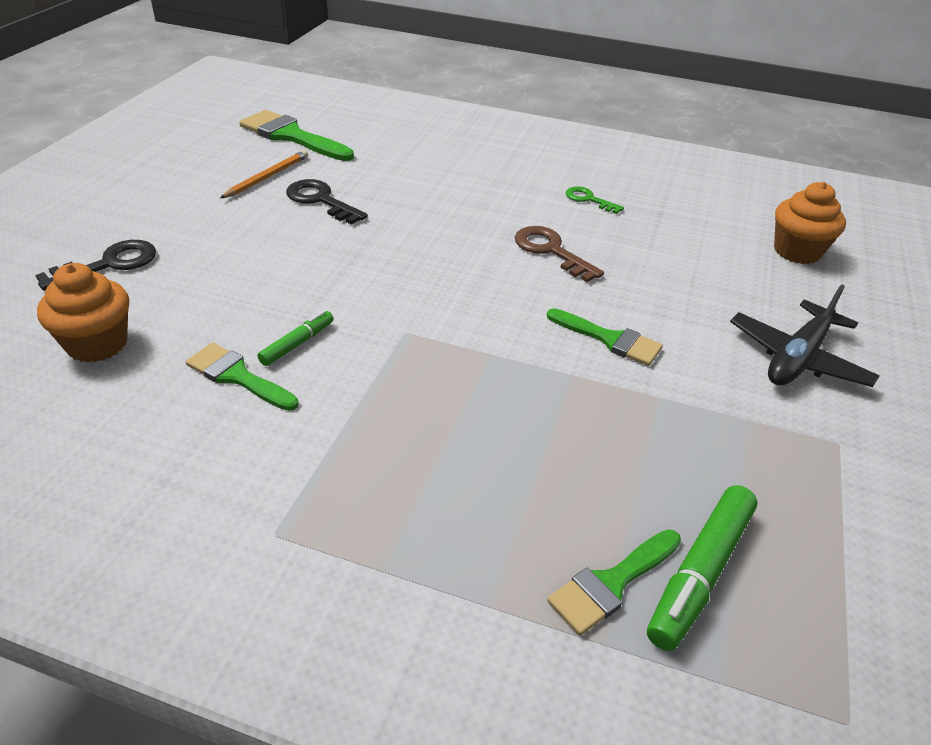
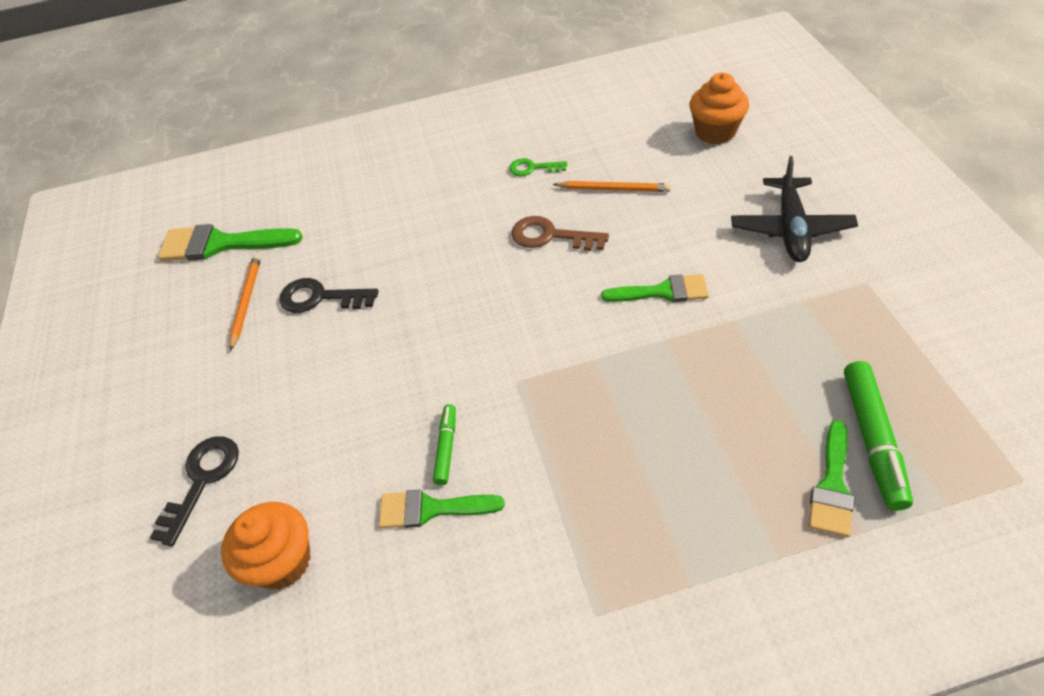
camera: 25 degrees left, 10 degrees up
none -> orange pencil [553,181,671,192]

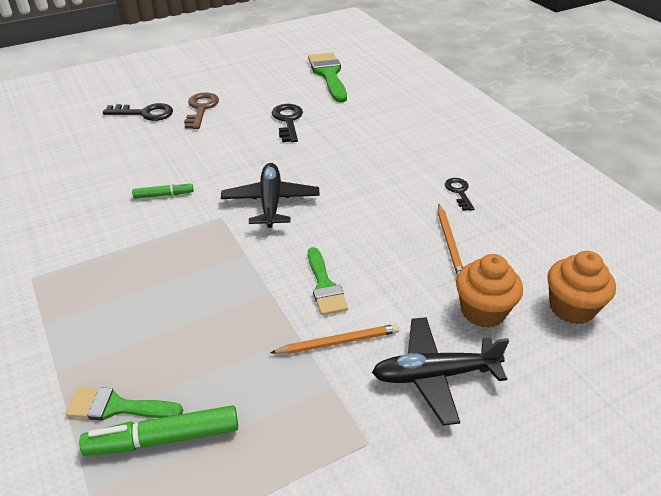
camera: 70 degrees right, 10 degrees down
orange cupcake [221,502,311,590] -> orange cupcake moved to [456,254,523,328]
orange pencil [230,254,261,351] -> orange pencil moved to [270,324,399,354]
green brush [379,490,505,528] -> none
green key [509,158,567,176] -> black key [445,178,474,211]
brown key [512,216,609,251] -> brown key moved to [184,92,219,129]
none -> black plane [221,163,320,228]

